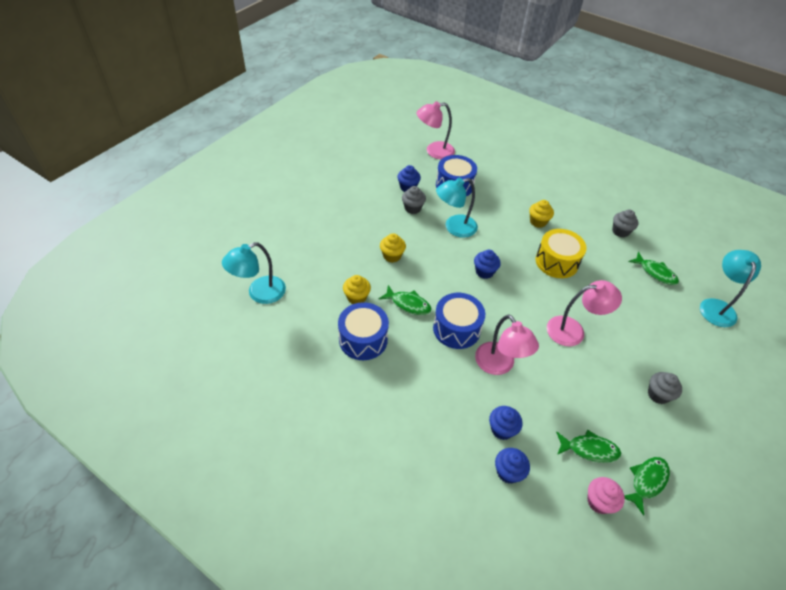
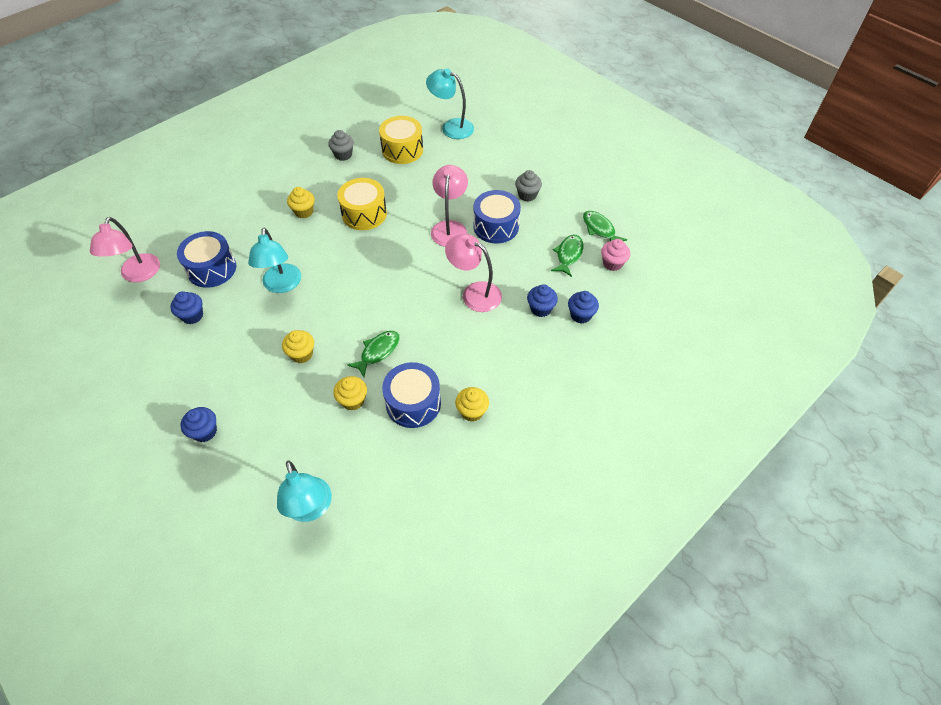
camera: 75 degrees left, 5 degrees up
grey cupcake [402,186,426,214] -> none
blue drum [433,293,485,349] -> blue drum moved to [473,190,521,243]
blue cupcake [474,250,501,279] -> blue cupcake moved to [181,407,217,442]
pink lamp [475,315,539,375] -> pink lamp turned 135 degrees counterclockwise [445,234,502,312]
green fish [628,252,679,285] -> yellow drum [379,116,423,164]
none -> yellow cupcake [455,387,489,422]

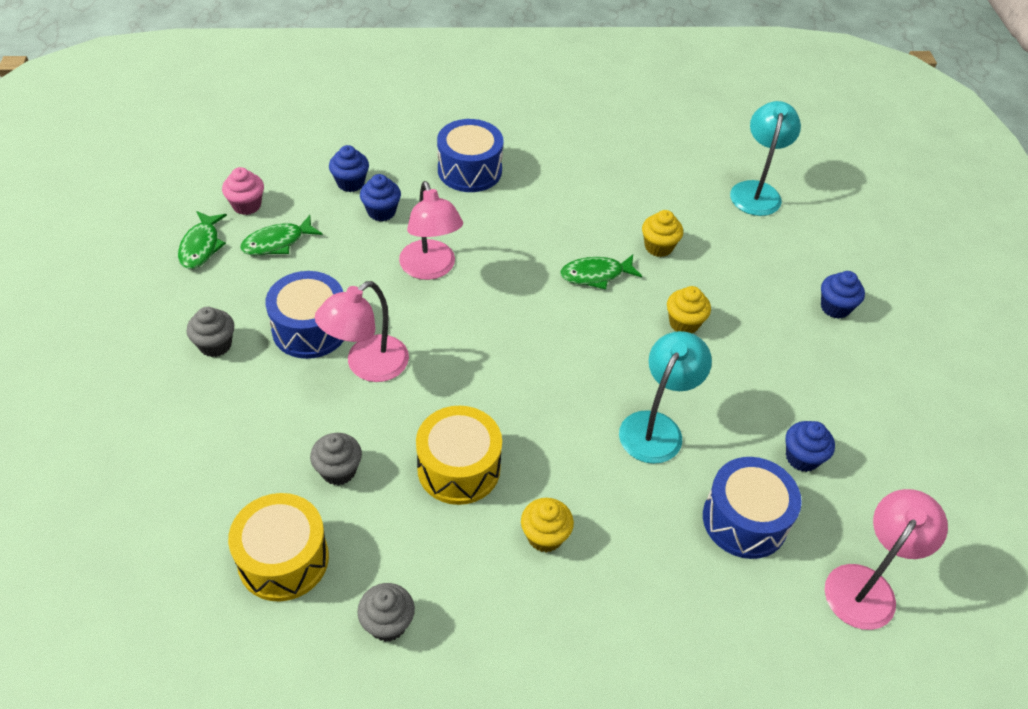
camera: 145 degrees left, 5 degrees down
blue drum [382,362,441,428] -> blue drum moved to [437,119,503,192]
turquoise lamp [426,68,474,139] -> none
yellow cupcake [455,387,489,422] -> none
none -> grey cupcake [310,433,362,485]

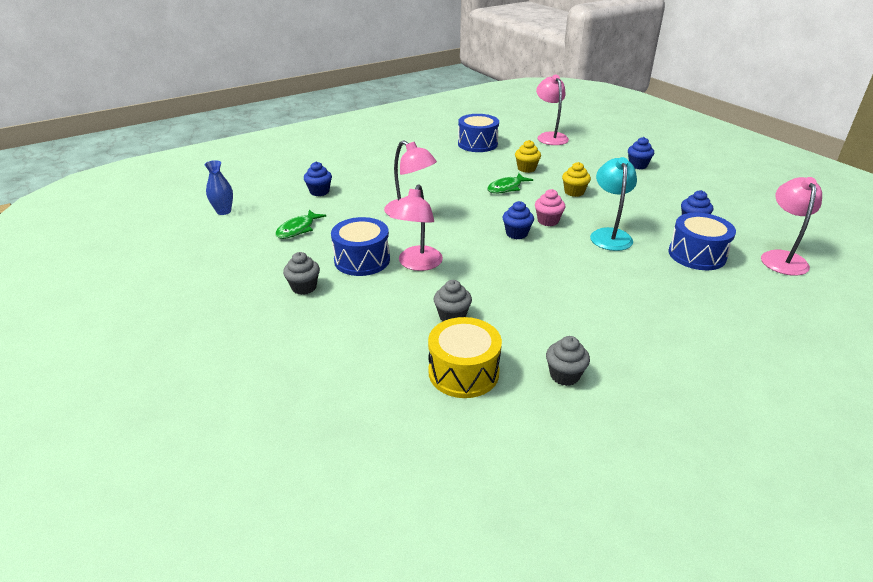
camera: 25 degrees left, 15 degrees down
green fish [178,211,227,269] -> none
pink cupcake [222,167,264,215] -> pink cupcake moved to [535,189,565,226]
blue cupcake [360,174,401,221] -> blue cupcake moved to [503,201,534,239]
yellow drum [416,406,502,505] -> none
blue drum [437,119,503,192] -> blue drum moved to [458,114,499,152]
yellow cupcake [521,498,574,552] -> none
turquoise lamp [730,101,801,216] -> pink lamp [536,75,569,145]
none -> blue vase [204,160,233,215]

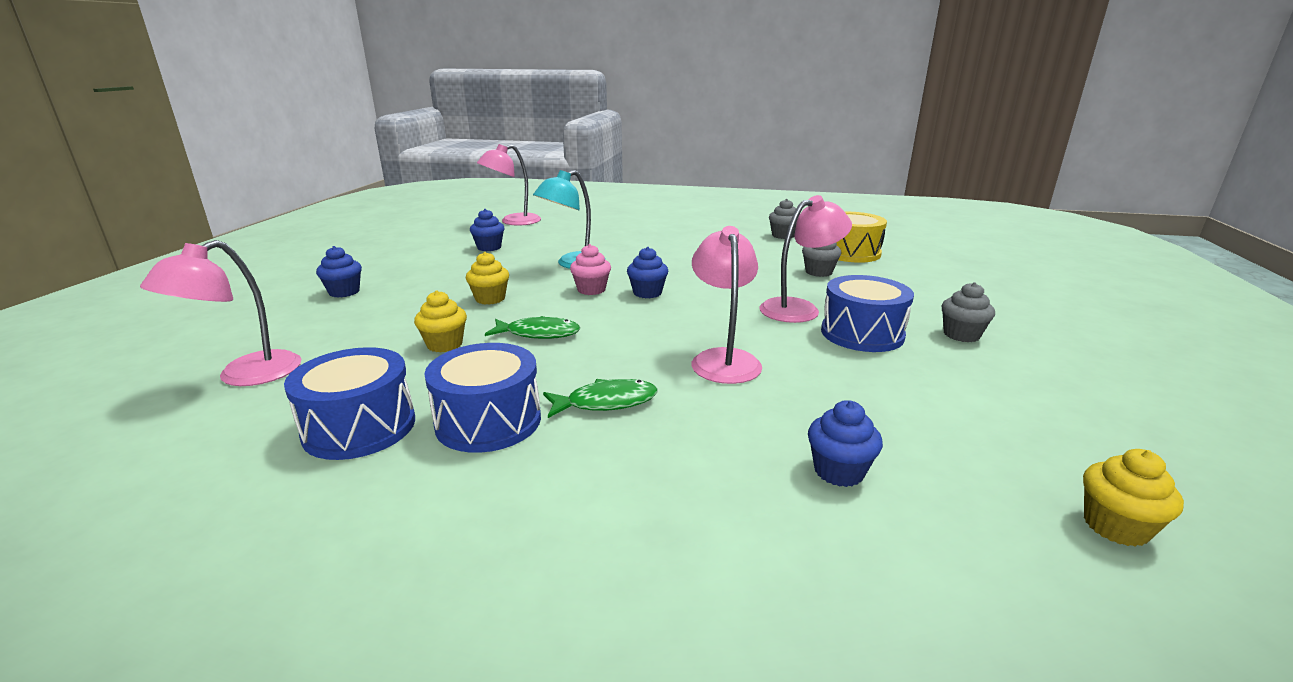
camera: 135 degrees left, 10 degrees down
blue vase [204,160,233,215] -> yellow cupcake [1083,449,1184,547]
green fish [275,210,326,239] -> green fish moved to [543,379,657,418]
blue drum [668,213,736,270] -> blue drum moved to [425,343,541,453]

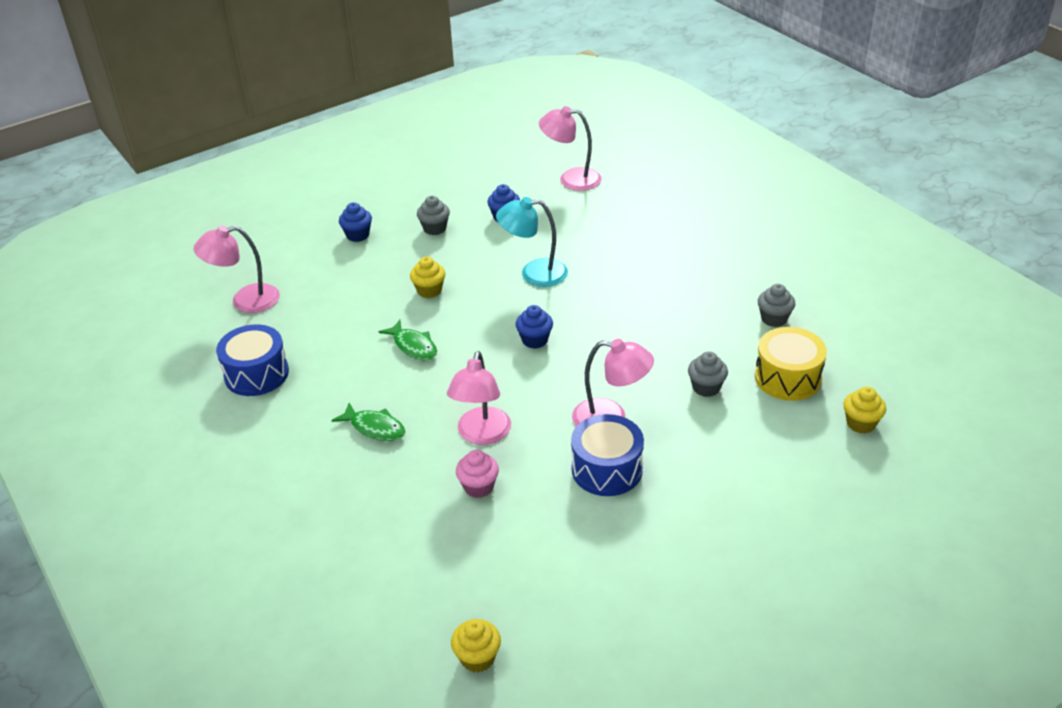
camera: 45 degrees right, 15 degrees up
yellow cupcake [414,290,467,352] -> yellow cupcake moved to [844,387,886,434]
blue drum [425,343,541,453] -> none
pink cupcake [570,244,611,295] -> pink cupcake moved to [456,450,499,498]
pink lamp [692,226,762,384] -> pink lamp turned 150 degrees clockwise [447,351,511,445]
blue cupcake [808,400,883,487] -> none
grey cupcake [942,282,995,342] -> grey cupcake moved to [417,196,450,235]

